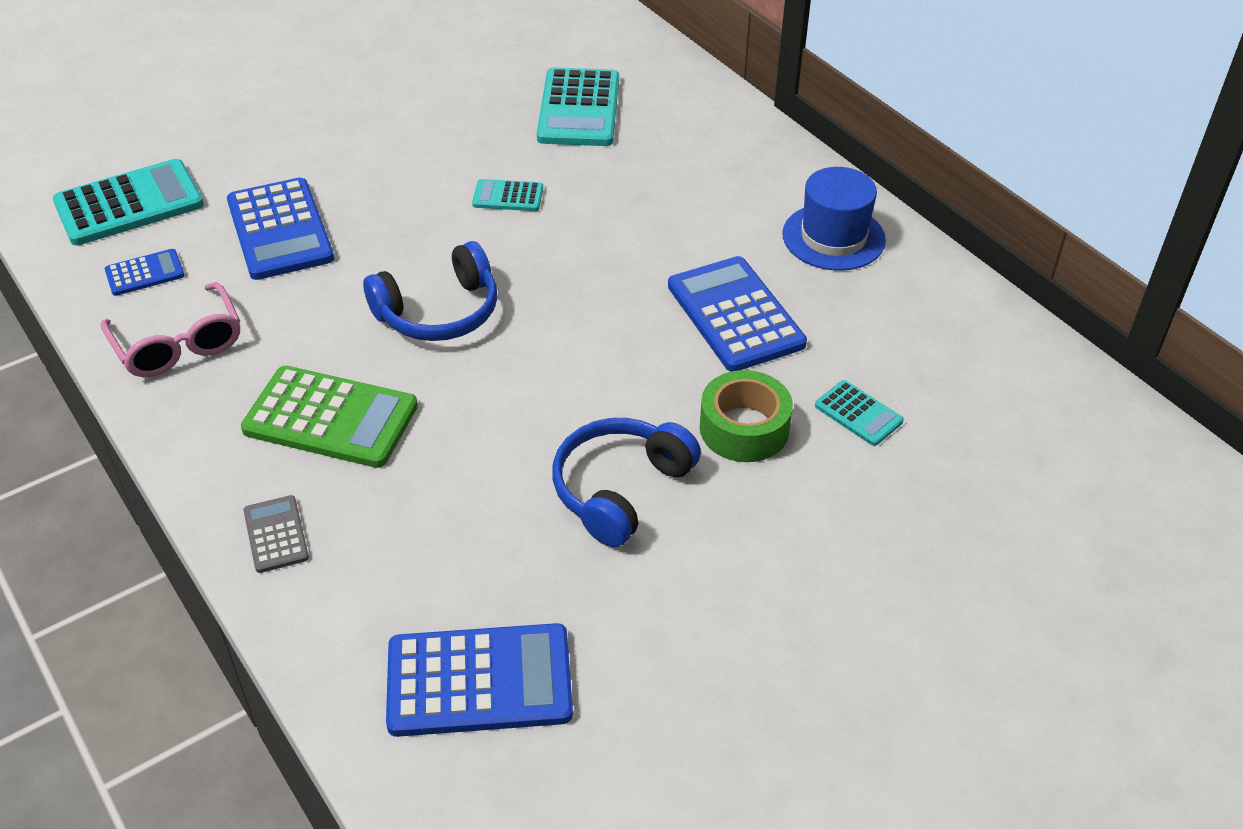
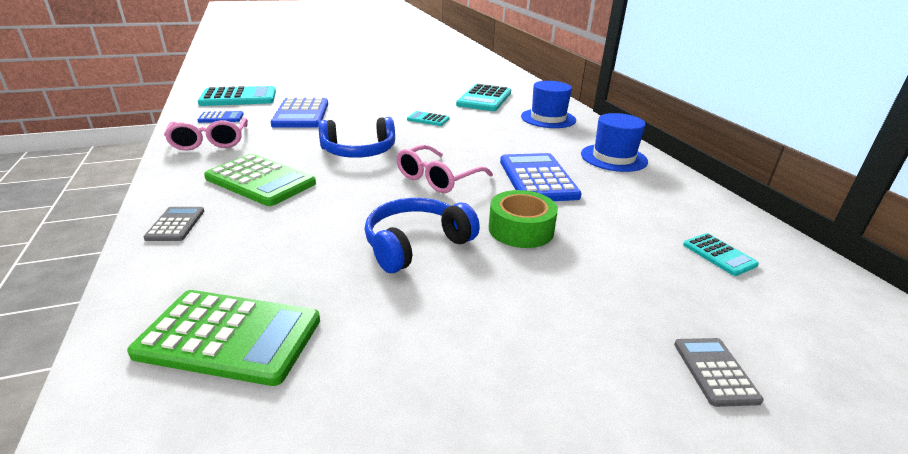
camera: 15 degrees right, 15 degrees down
blue calculator [386,623,573,737] -> green calculator [127,290,320,386]
turquoise calculator [815,380,904,446] -> turquoise calculator moved to [683,233,759,276]
none -> pink glasses [397,145,493,193]
none -> blue hat [521,81,576,128]
none -> grey calculator [674,338,763,407]

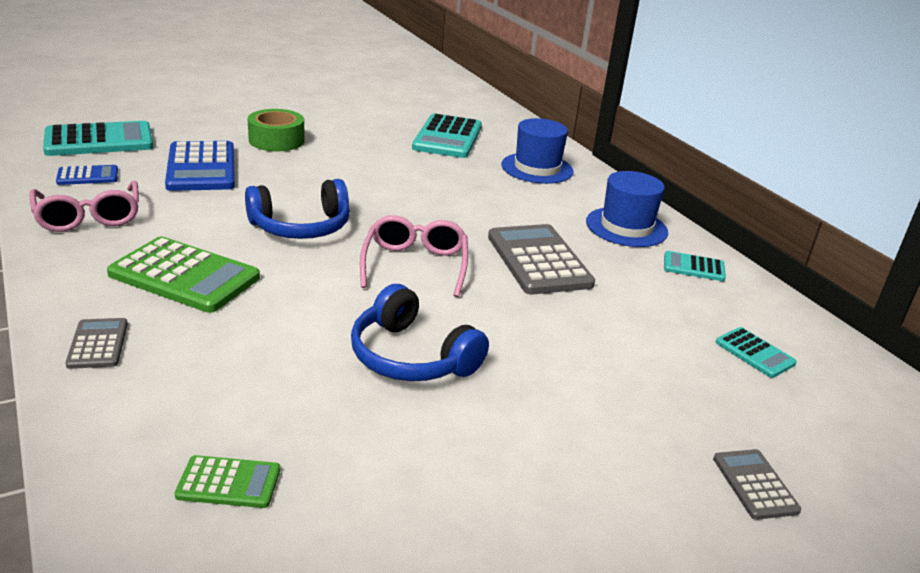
camera: 10 degrees left, 0 degrees up
green calculator [127,290,320,386] -> green calculator [175,455,280,508], size x0.51
blue headphones [365,198,480,273] -> blue headphones turned 90 degrees counterclockwise [351,284,489,381]
pink glasses [397,145,493,193] -> pink glasses turned 150 degrees clockwise [360,215,468,297]
turquoise calculator [407,111,449,126] -> turquoise calculator moved to [664,251,726,281]
green tape [489,190,558,248] -> green tape moved to [247,109,305,151]
blue calculator [500,153,581,201] -> grey calculator [488,224,595,294]

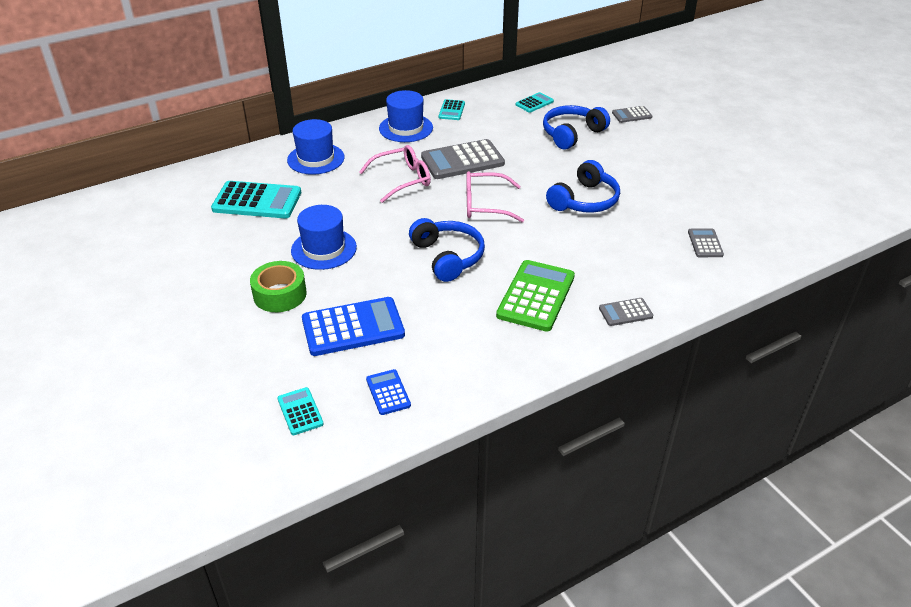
camera: 90 degrees left, 10 degrees up
pink glasses [29,181,139,232] -> pink glasses moved to [359,145,431,203]
turquoise calculator [43,121,153,156] -> turquoise calculator [277,387,324,435], size x0.51
green calculator [175,455,280,508] -> grey calculator [688,228,724,257]
none -> blue hat [291,205,357,270]
none -> blue headphones [543,105,610,149]

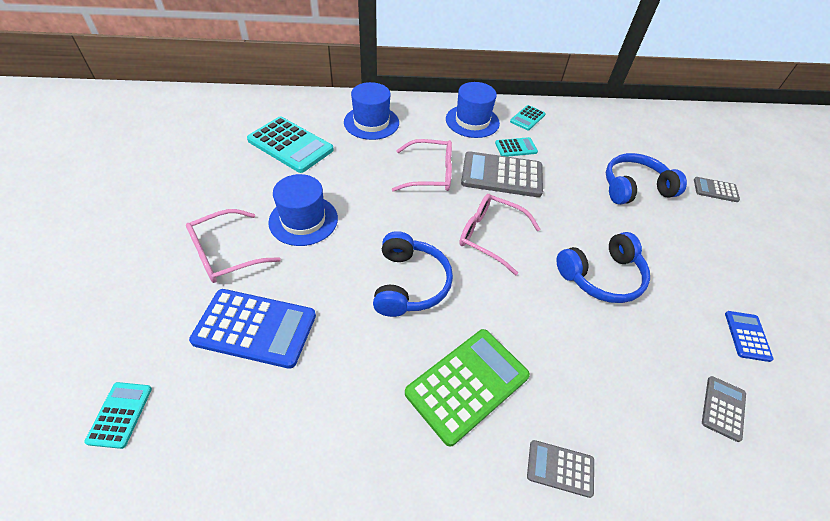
camera: 25 degrees right, 10 degrees up
green tape [250,261,307,312] -> pink glasses [186,209,281,283]
blue calculator [366,369,411,415] -> blue calculator moved to [725,311,774,362]
turquoise calculator [516,92,554,113] -> turquoise calculator moved to [495,137,538,157]

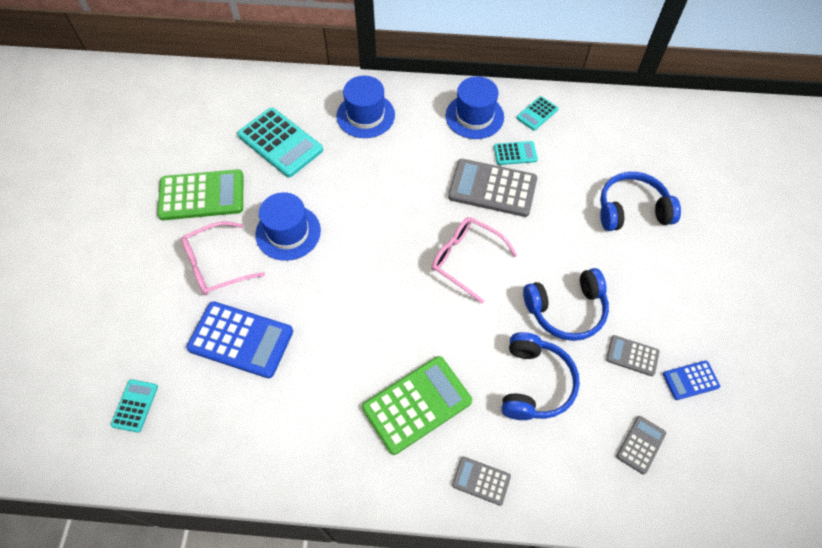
camera: 10 degrees right, 10 degrees up
blue headphones [373,231,453,317] -> blue headphones moved to [501,332,580,420]
pink glasses [392,139,452,192] -> none
grey calculator [694,177,740,202] -> grey calculator moved to [606,335,660,376]
blue calculator [725,311,774,362] -> blue calculator turned 120 degrees counterclockwise [663,361,720,400]
none -> green calculator [157,169,243,220]

